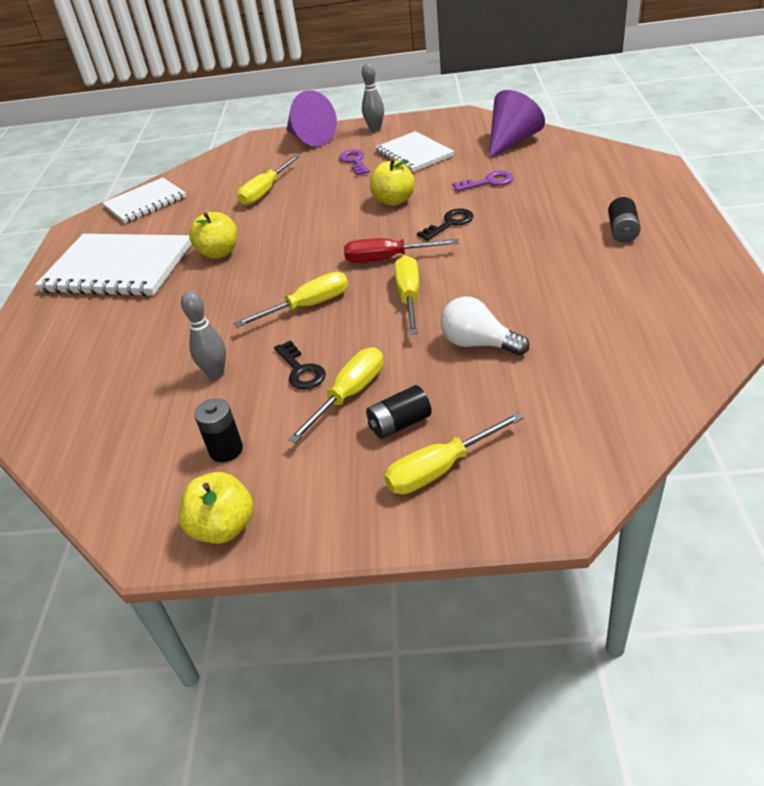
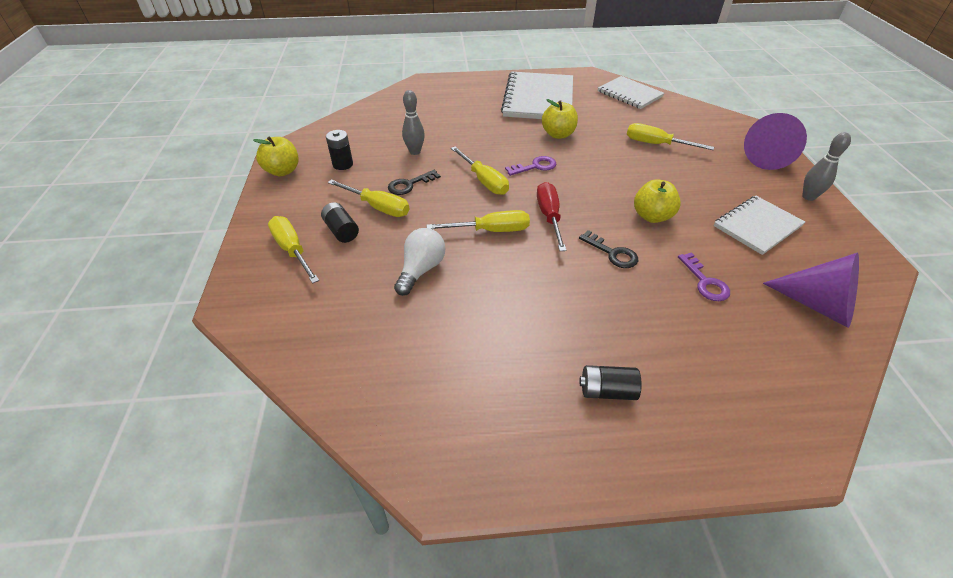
camera: 80 degrees right, 5 degrees up
purple key [339,149,370,175] -> purple key moved to [505,156,556,176]

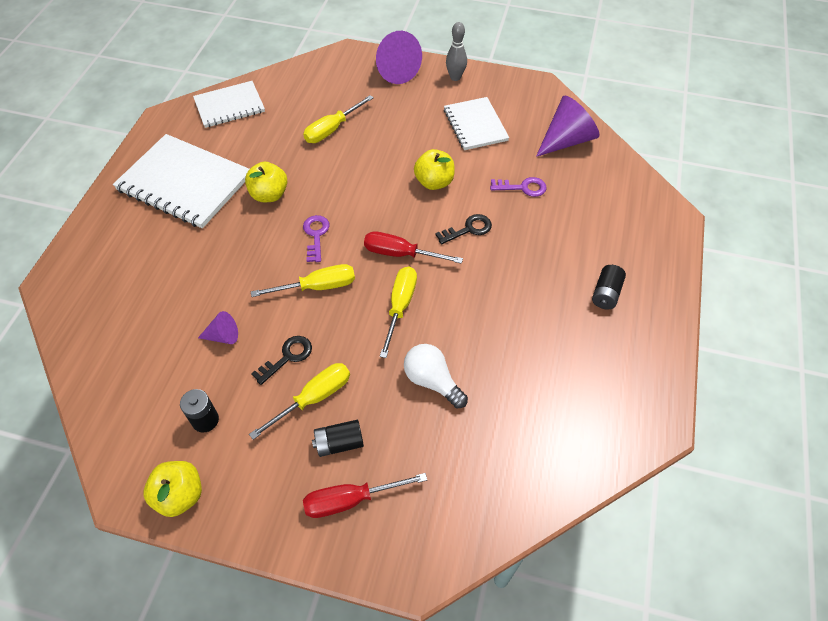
camera: 70 degrees left, 10 degrees up
yellow screwdriver [268,216,319,284] -> red screwdriver [303,473,427,518]
black key [388,170,441,195] -> black key turned 120 degrees counterclockwise [251,336,312,385]
grey bowling pin [402,90,425,155] -> purple cone [198,311,238,344]

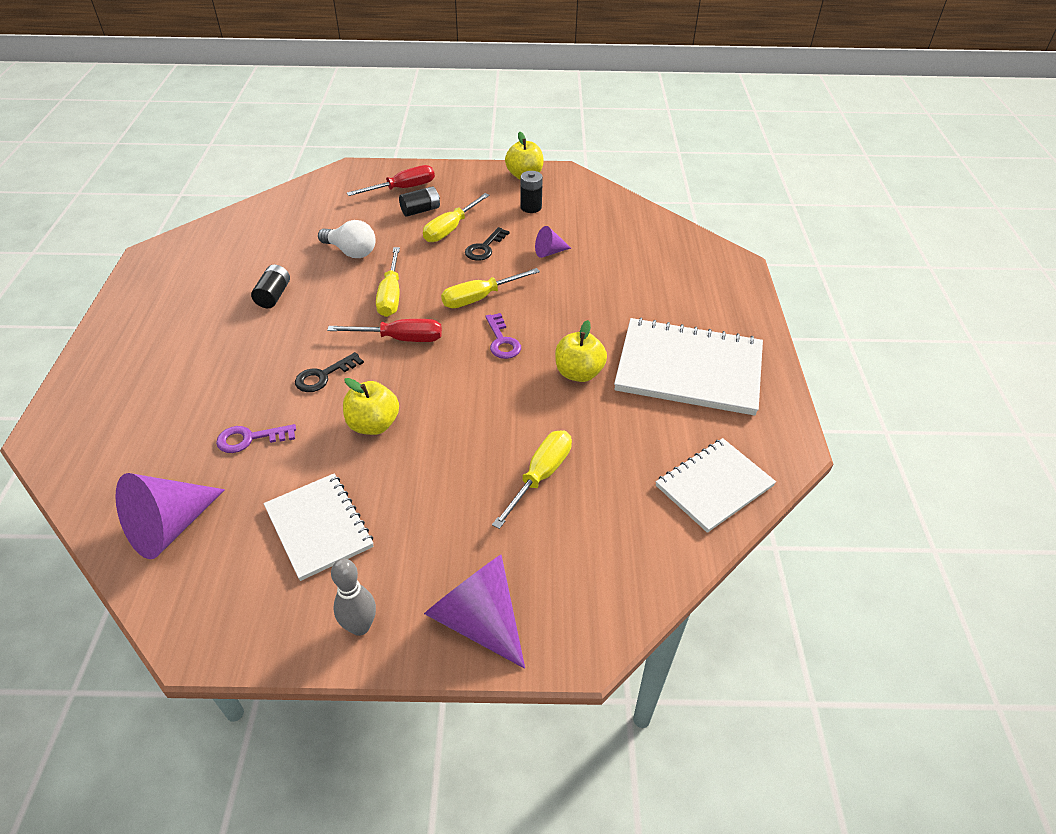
camera: 165 degrees right, 10 degrees down
black battery [592,265,626,309] -> black battery moved to [251,265,290,308]

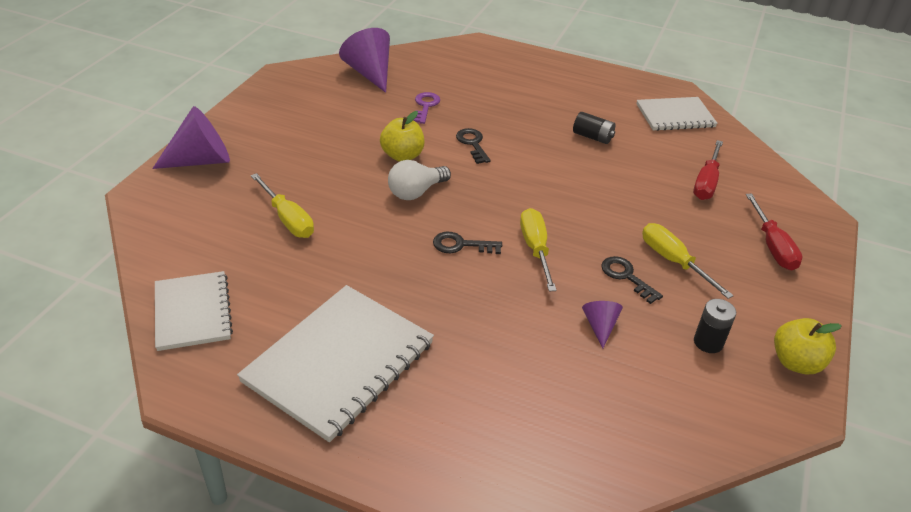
camera: 110 degrees right, 5 degrees down
white notebook [264,474,374,581] -> white notebook moved to [636,97,718,131]
white light bulb [318,220,376,258] -> white light bulb moved to [388,160,451,200]
red screwdriver [327,319,442,342] -> red screwdriver moved to [693,140,723,200]
grey bowling pin [331,559,376,636] -> none
yellow screwdriver [376,247,400,317] -> none
black battery [399,186,440,217] -> none
purple key [485,313,521,359] -> black key [433,232,502,254]
yellow apple [555,320,607,382] -> none

